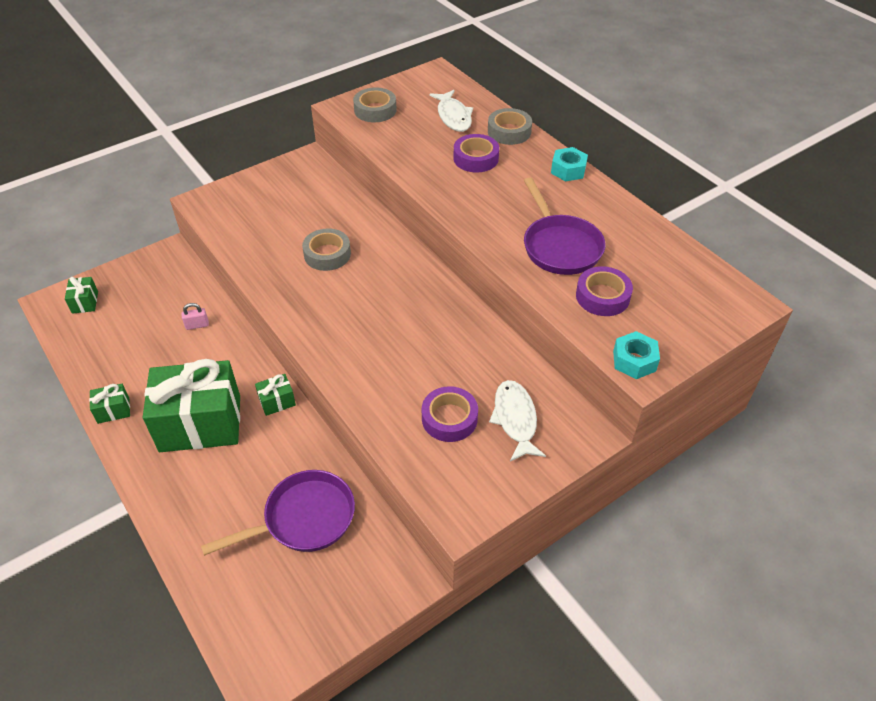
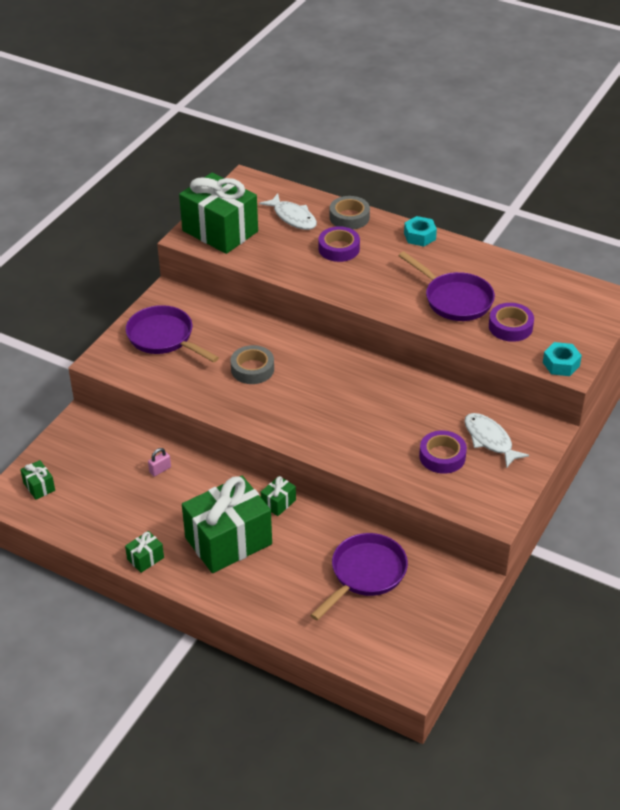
camera: 25 degrees left, 5 degrees down
grey tape [353,87,397,122] -> green gift [179,173,258,254]
none -> purple pan [126,305,219,363]

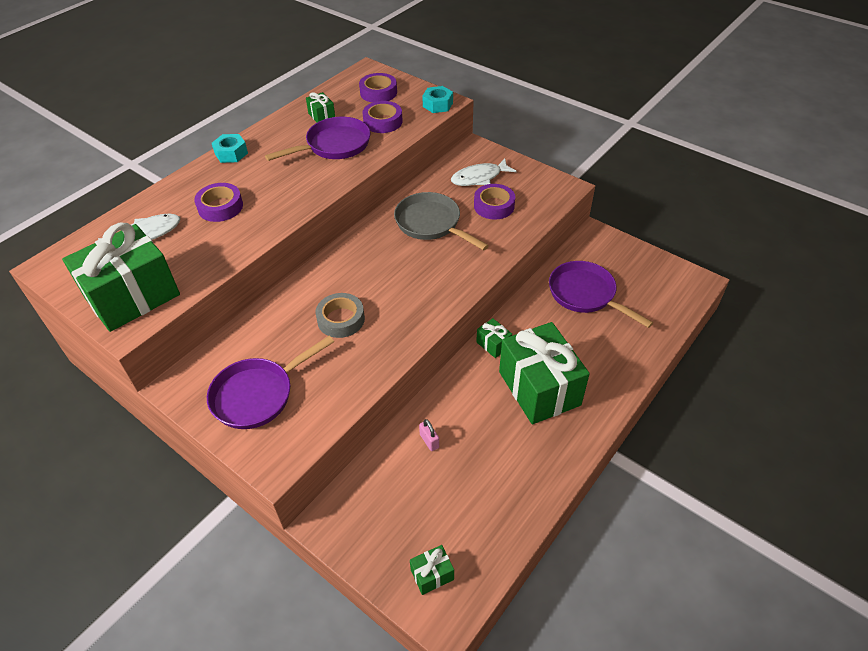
camera: 80 degrees left, 5 degrees up
green gift [125,531,164,573] -> green gift moved to [306,92,335,122]
grey tape [330,196,370,229] -> none
none -> purple tape [359,73,397,103]
none -> grey pan [394,192,489,251]

